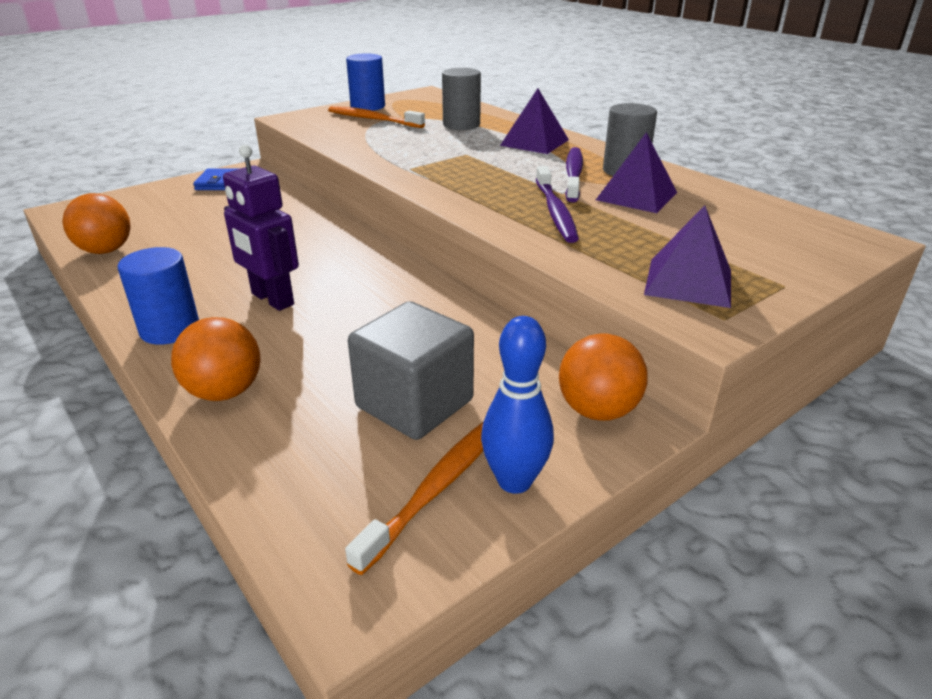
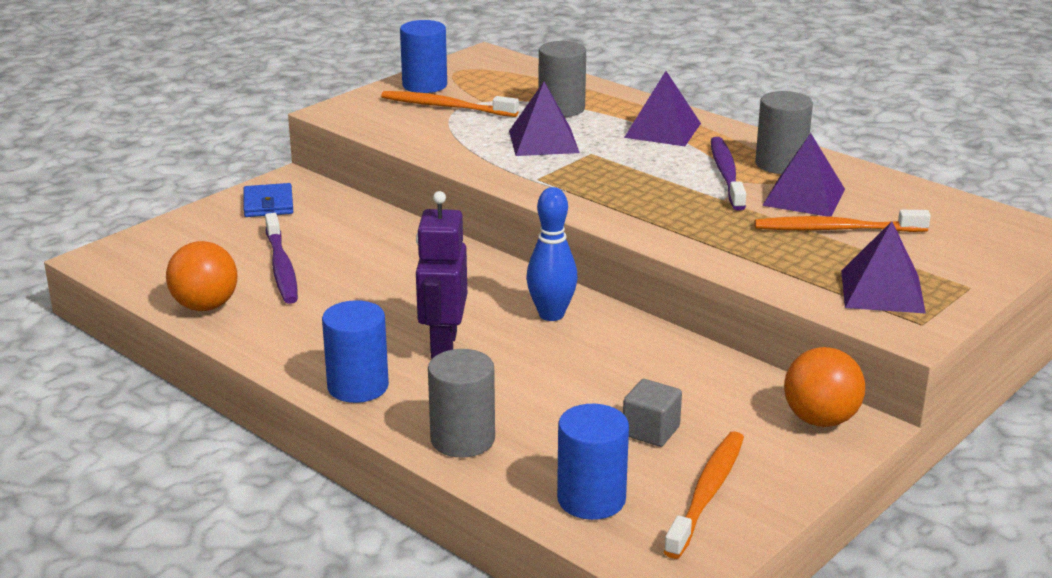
camera: 10 degrees left, 5 degrees down
orange ball [171,317,261,401] -> grey cylinder [428,349,495,458]
purple robot [223,145,299,311] -> purple robot turned 60 degrees clockwise [416,191,467,359]
grey cube [348,301,474,440] -> grey cube [623,379,682,447], size x0.54
blue bowling pin [481,316,554,494] -> blue bowling pin moved to [526,187,578,321]
purple toothbrush [536,166,579,243] -> purple toothbrush moved to [265,213,298,304]
none -> purple pyramid [509,82,580,156]
none -> blue cylinder [557,404,629,520]
none -> orange toothbrush [755,210,931,232]

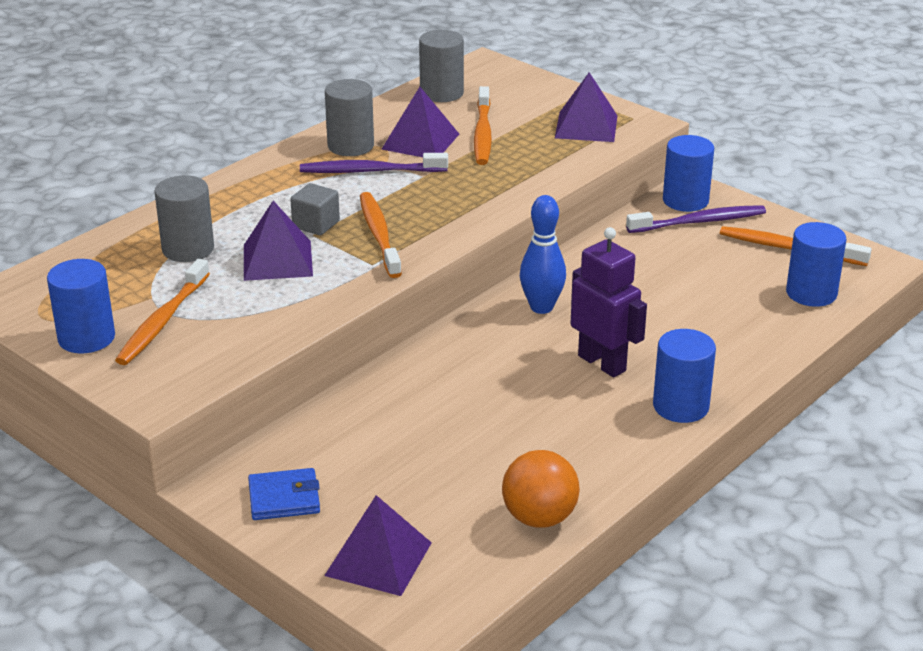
camera: 90 degrees left, 5 degrees up
purple toothbrush [265,213,298,304] -> purple toothbrush moved to [626,205,766,233]
purple robot [416,191,467,359] -> purple robot turned 135 degrees counterclockwise [571,227,647,377]
grey cylinder [428,349,495,458] -> grey cylinder moved to [419,30,464,102]
grey cube [623,379,682,447] -> grey cube moved to [290,183,340,235]
purple pyramid [624,71,701,146] -> purple pyramid moved to [324,495,432,596]
orange ball [784,347,865,427] -> blue cylinder [663,135,714,212]
none -> orange toothbrush [360,192,402,278]

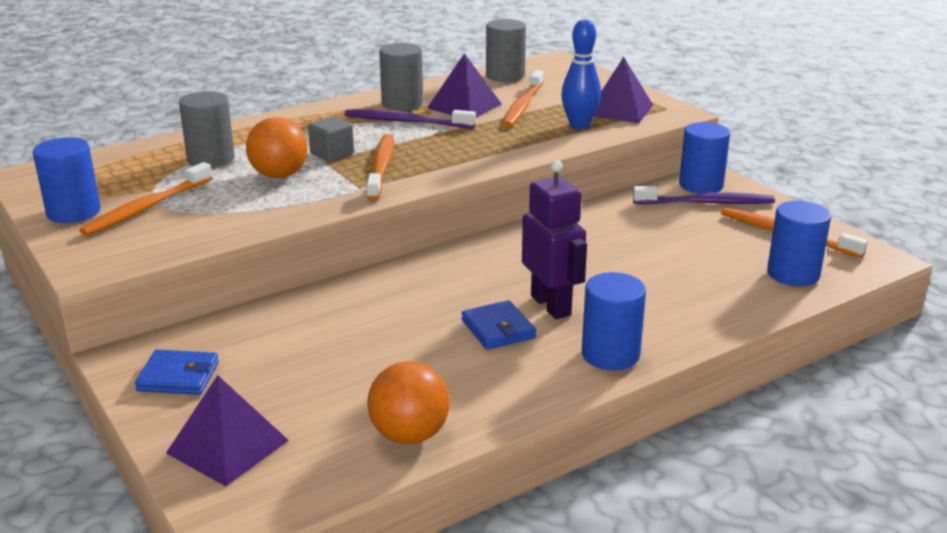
camera: 15 degrees right, 5 degrees down
purple pyramid [244,201,313,281] -> orange ball [246,117,308,178]
blue bowling pin [520,195,566,314] -> blue bowling pin moved to [561,19,601,130]
none -> blue wallet [462,300,536,350]

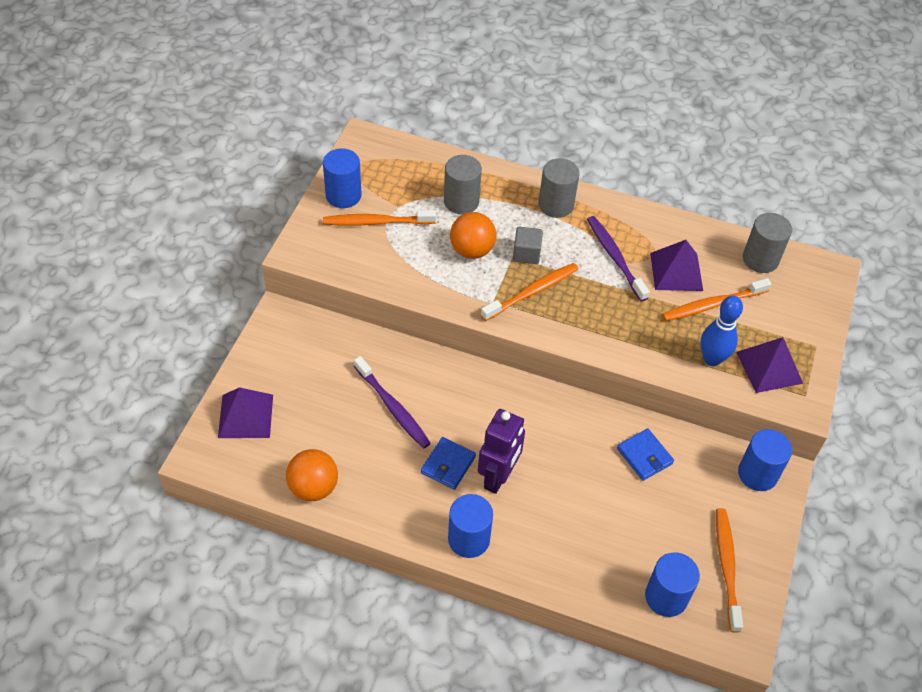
camera: 50 degrees right, 25 degrees up
blue wallet [135,349,219,395] -> blue wallet moved to [617,429,674,481]
grey cylinder [379,43,423,110] -> grey cylinder moved to [539,158,580,218]
purple toothbrush [633,186,775,204] -> purple toothbrush moved to [354,356,431,449]

